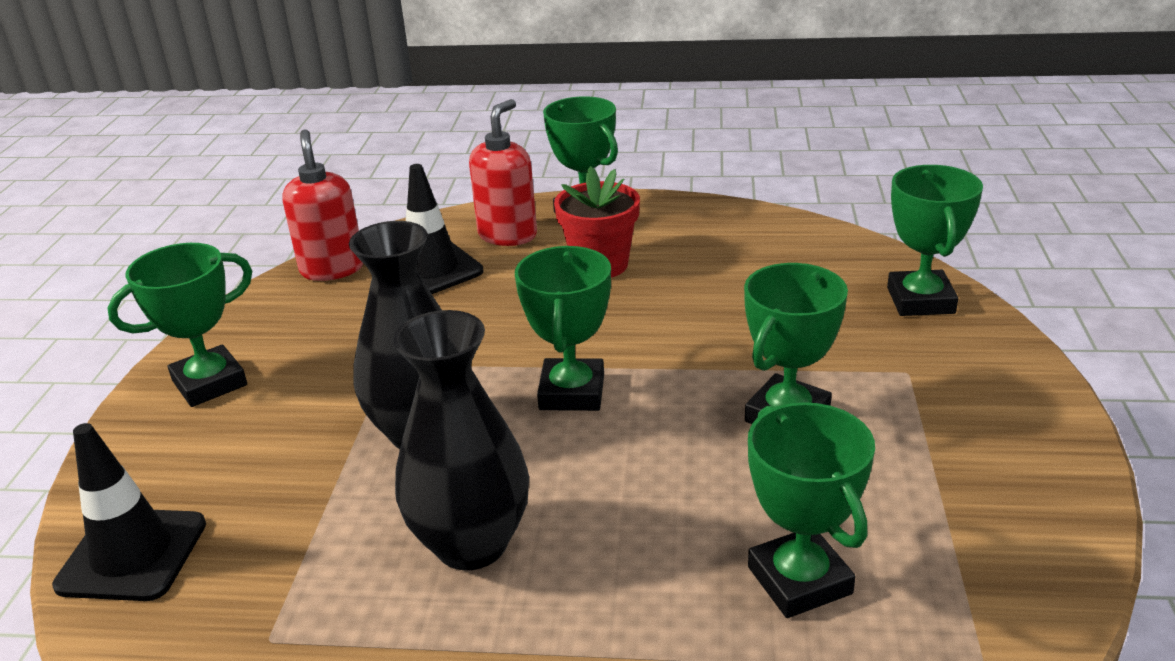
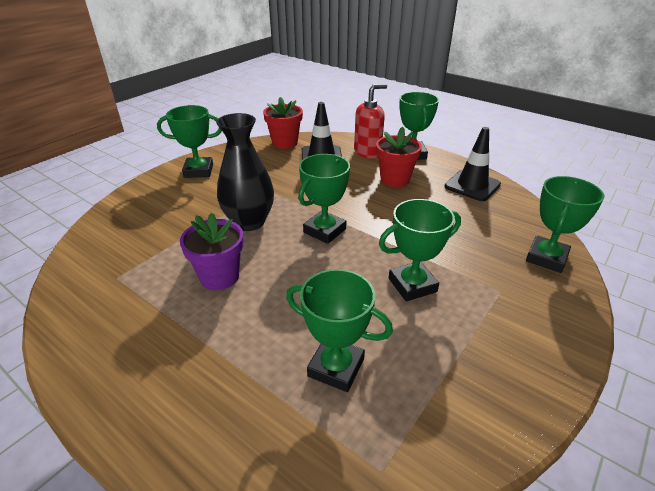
camera: 30 degrees right, 5 degrees up
black traffic cone [52,423,206,601] -> black traffic cone moved to [444,127,501,201]
red soap dispenser [282,129,363,281] -> red flower pot [263,97,303,149]
black vase [393,310,529,570] -> purple flower pot [180,213,244,290]
green trophy [748,402,875,618] -> green trophy turned 75 degrees counterclockwise [286,269,393,392]

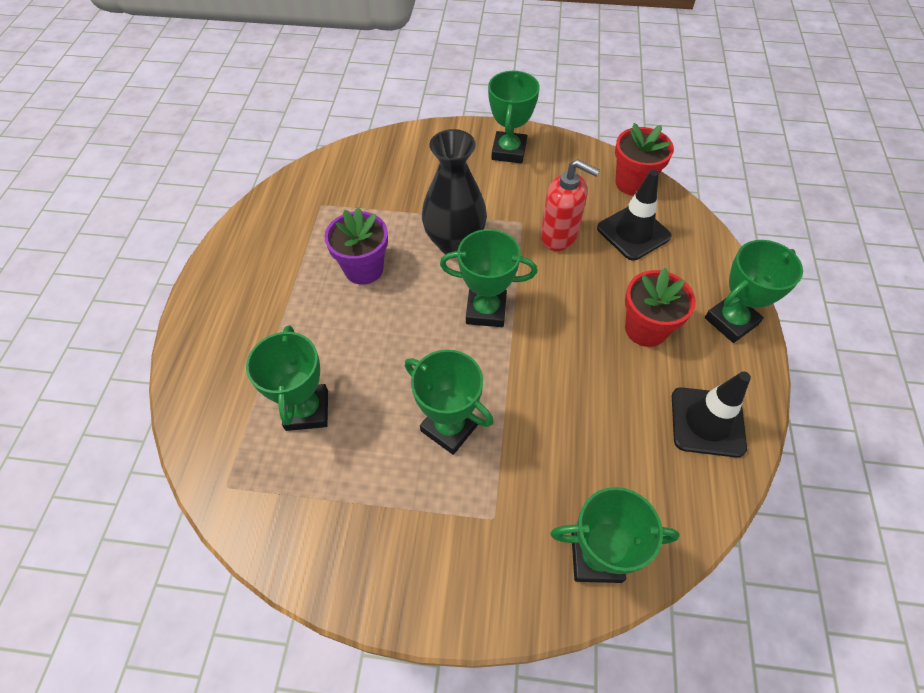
camera: 60 degrees right, 20 degrees up
green trophy [157,105,222,178] -> green trophy turned 45 degrees clockwise [488,71,540,163]
red soap dispenser [354,84,387,159] -> red soap dispenser moved to [541,159,600,251]

